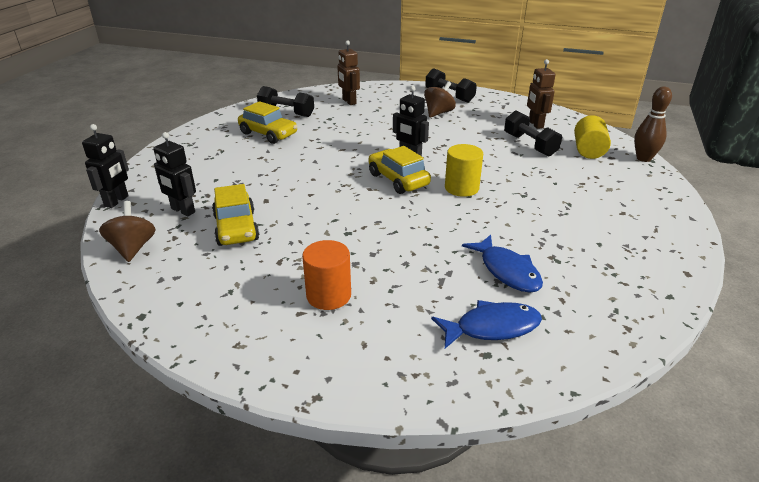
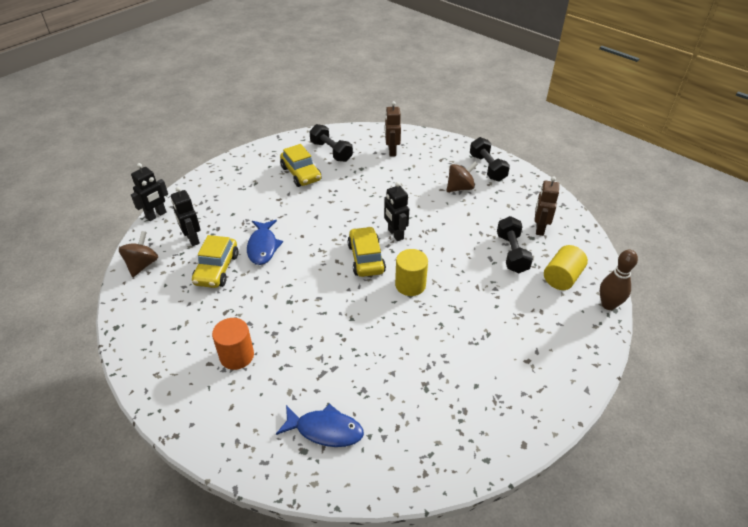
camera: 25 degrees right, 10 degrees up
blue fish [462,235,543,293] -> blue fish moved to [247,220,283,265]

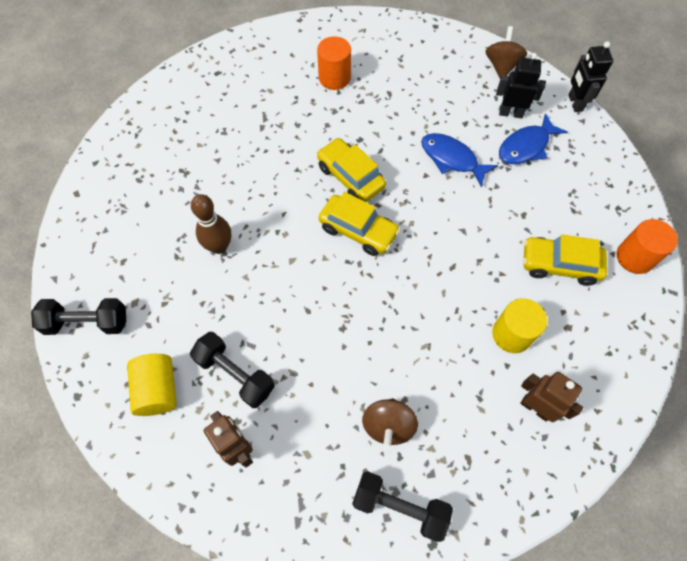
camera: 130 degrees right, 20 degrees up
brown spinning top [119,231,158,277] -> brown spinning top turned 135 degrees counterclockwise [486,26,527,79]
yellow car [192,235,239,288] -> yellow car moved to [317,138,386,202]
blue fish [276,404,364,447] -> blue fish moved to [499,113,567,164]
black dumbbell [309,124,353,162] -> black dumbbell moved to [31,298,126,335]
black robot [384,182,409,241] -> none
yellow cylinder [395,249,428,296] -> yellow cylinder moved to [492,299,547,353]
brown bowling pin [600,250,638,310] -> brown bowling pin moved to [191,194,231,254]
none -> orange cylinder [616,219,678,274]

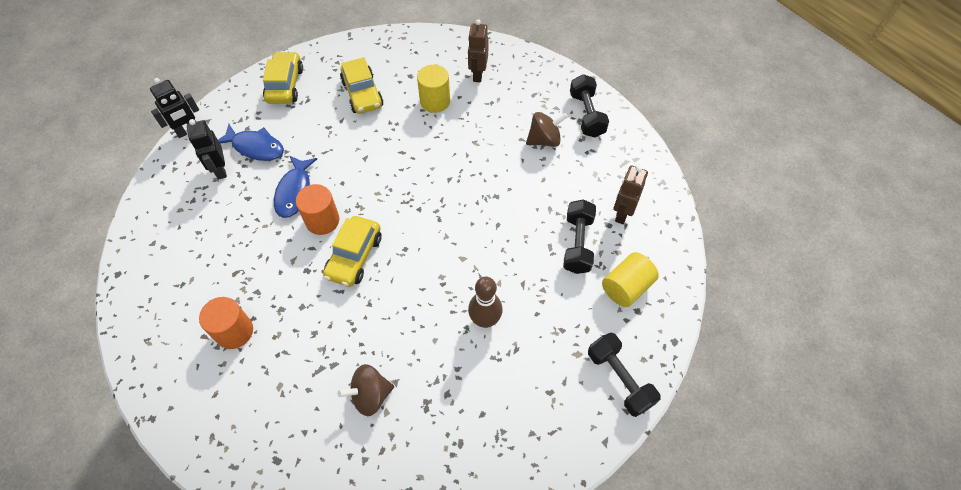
camera: 120 degrees left, 5 degrees down
yellow car [319,192,400,256] -> yellow car moved to [263,52,303,104]
brown spinning top [486,26,527,79] -> brown spinning top moved to [338,364,394,416]
orange cylinder [616,219,678,274] -> orange cylinder moved to [296,184,339,235]

